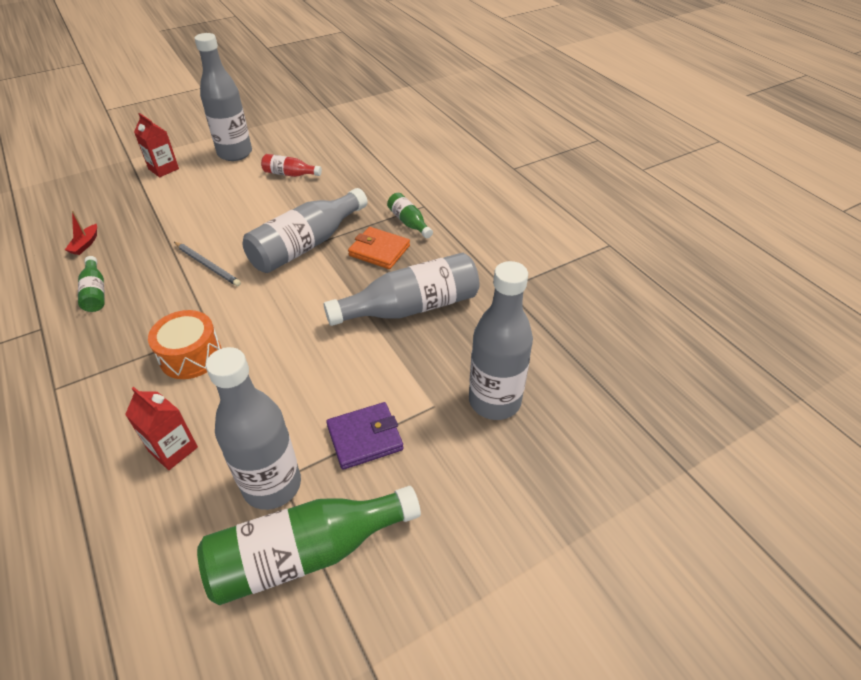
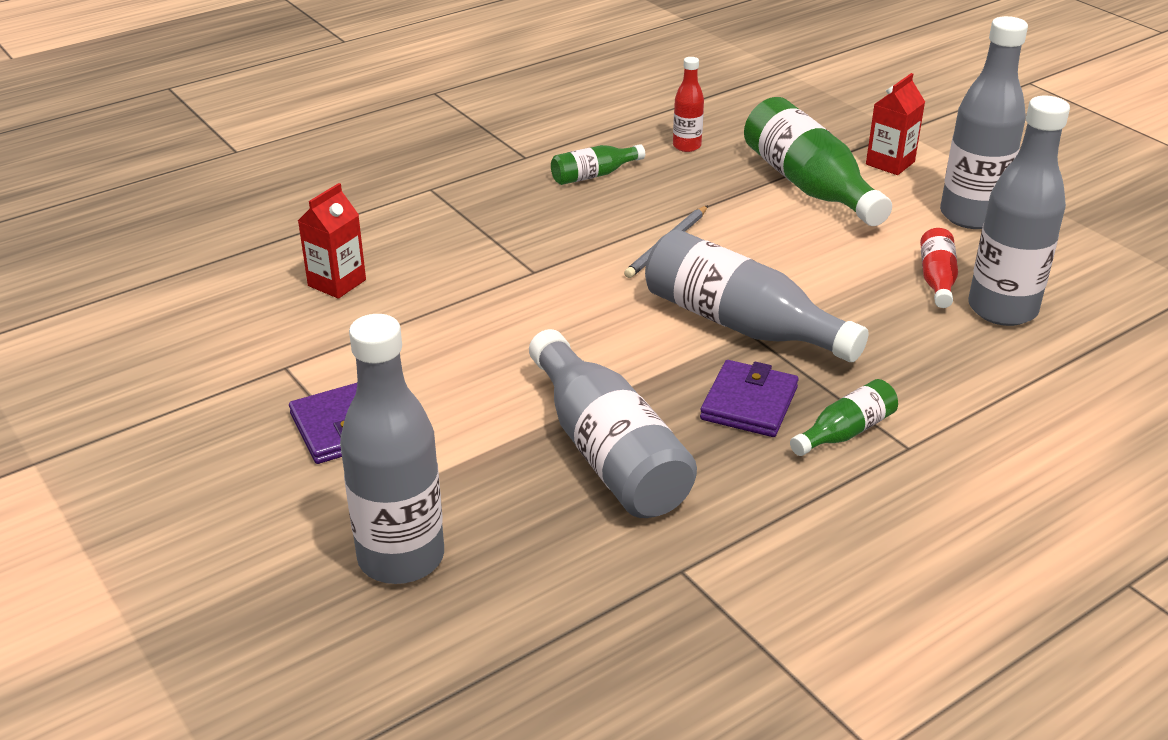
camera: 85 degrees right, 10 degrees down
red boat [65,211,97,255] -> red bottle [673,57,704,152]
orange drum [148,310,222,379] -> none
green bottle [197,486,421,605] -> green bottle moved to [744,97,892,226]
grey bottle [206,347,301,510] -> grey bottle moved to [968,96,1070,326]
orange wallet [348,227,410,269] -> purple wallet [700,360,798,437]

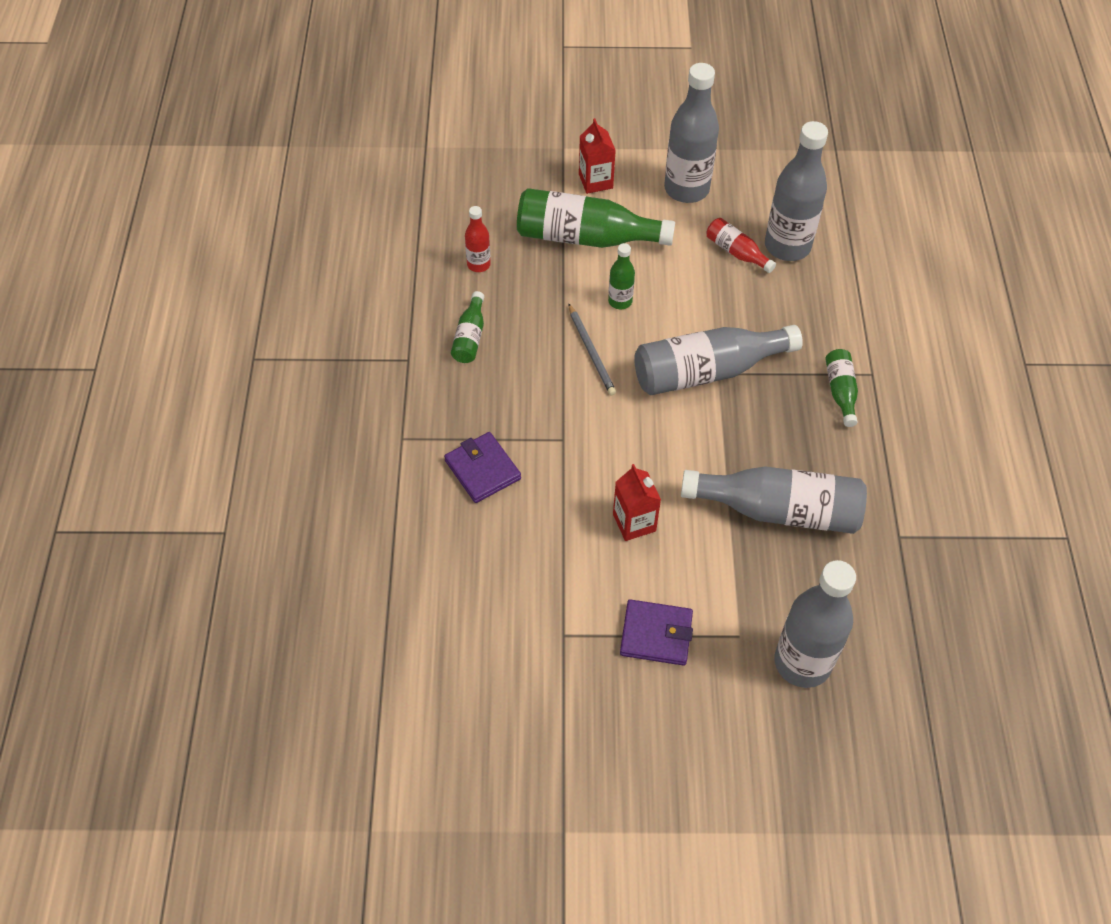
camera: 55 degrees left, 20 degrees up
red carton [298,183,366,299] -> red carton moved to [613,464,661,541]
purple wallet [700,360,798,437] -> purple wallet moved to [444,432,521,503]
none -> green bottle [608,243,635,310]

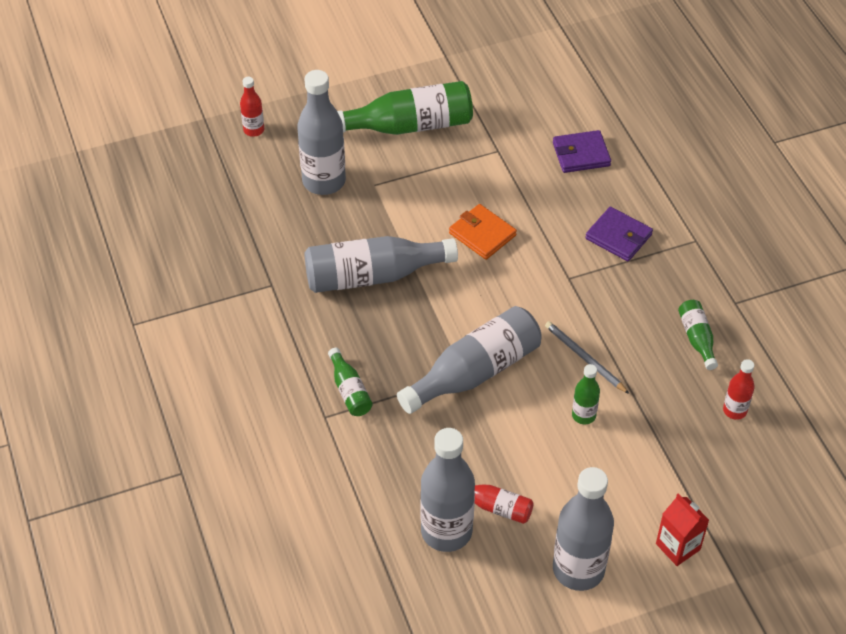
camera: 160 degrees right, 5 degrees down
green bottle [517,188,675,248] -> green bottle moved to [337,81,473,135]
red carton [613,464,661,541] -> orange wallet [449,204,517,260]
purple wallet [620,599,693,666] -> purple wallet moved to [553,130,611,173]
none -> red bottle [240,77,264,137]

